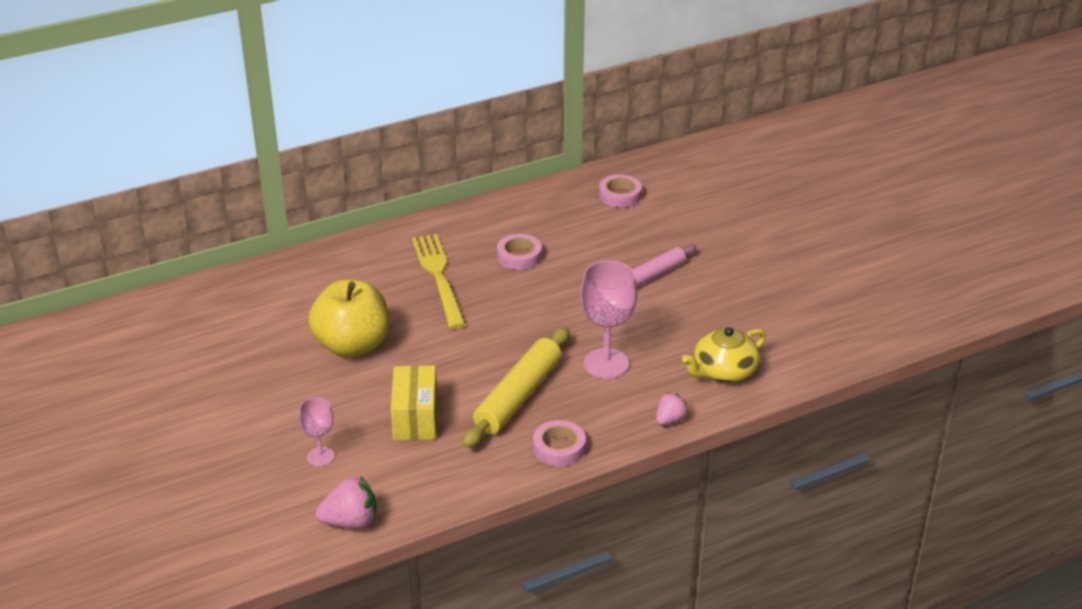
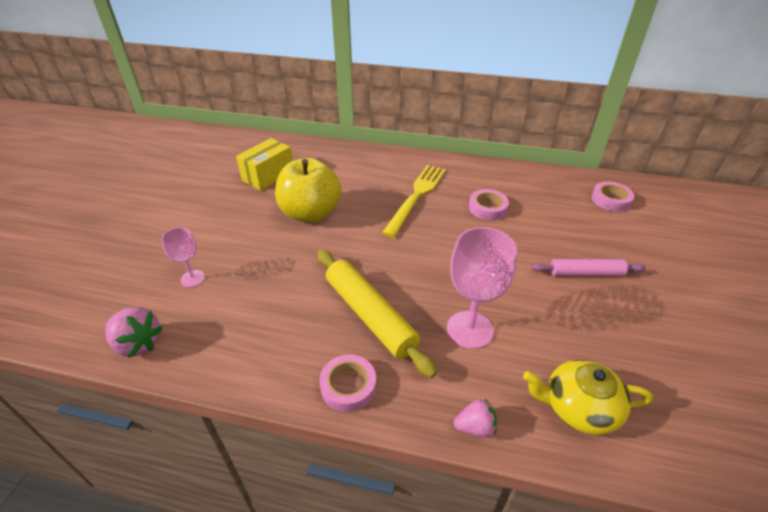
camera: 40 degrees right, 5 degrees up
yellow box [391,365,437,440] -> yellow box moved to [236,138,293,191]
yellow rolling pin [463,327,569,448] -> yellow rolling pin turned 75 degrees clockwise [317,250,437,378]

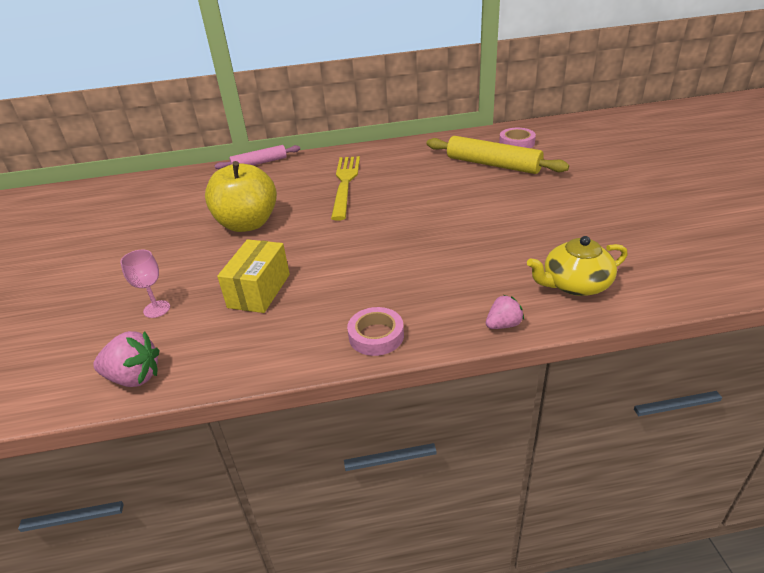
camera: 20 degrees left, 5 degrees down
yellow box [236,138,293,191] -> yellow box moved to [217,239,290,313]
yellow rolling pin [317,250,437,378] -> yellow rolling pin moved to [426,136,569,174]
pink goblet [447,227,517,349] -> none
pink tape [469,189,509,220] -> none
pink rolling pin [532,259,646,276] -> pink rolling pin moved to [215,145,300,169]

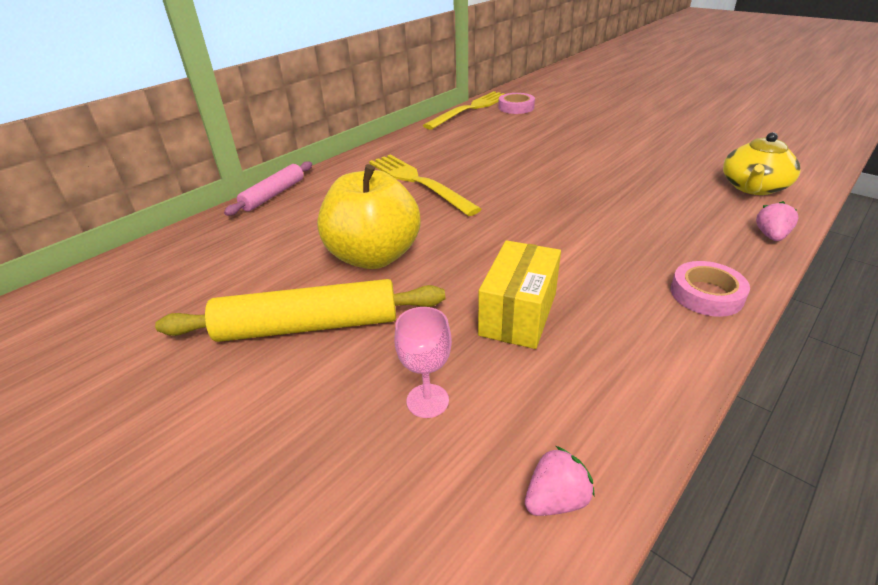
camera: 40 degrees left, 0 degrees up
pink strawberry [93,331,159,387] -> pink strawberry [525,446,595,516], size x0.64
yellow box [217,239,290,313] -> yellow box turned 45 degrees clockwise [478,240,561,349]
yellow rolling pin [426,136,569,174] -> yellow rolling pin moved to [155,279,445,342]
none -> yellow fork [423,91,505,130]

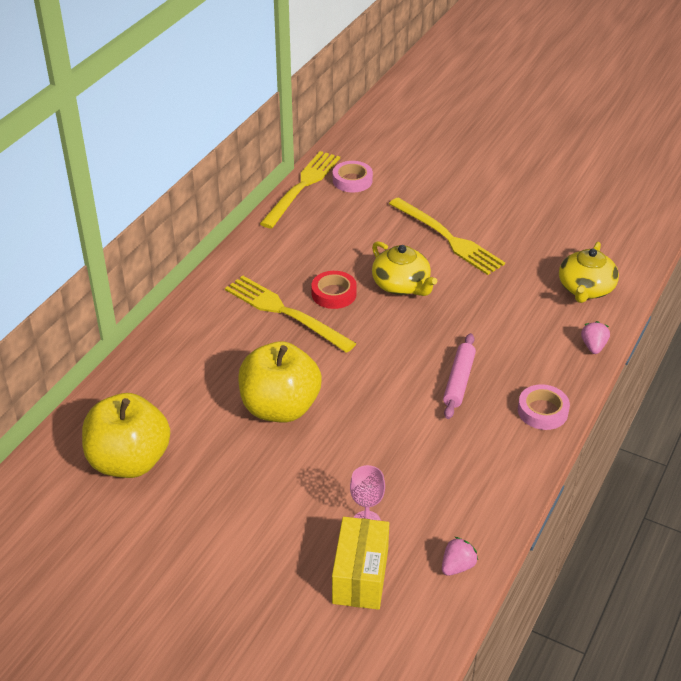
camera: 15 degrees left, 5 degrees up
yellow rolling pin [155,279,445,342] -> none
pink rolling pin [224,161,312,216] -> pink rolling pin moved to [443,333,476,419]
yellow box [478,240,561,349] -> yellow box moved to [332,517,389,610]
none -> yellow apple [82,393,170,478]
none -> red tape [311,271,357,309]
none -> yellow teapot [372,241,437,296]
none -> yellow fork [389,197,505,275]

